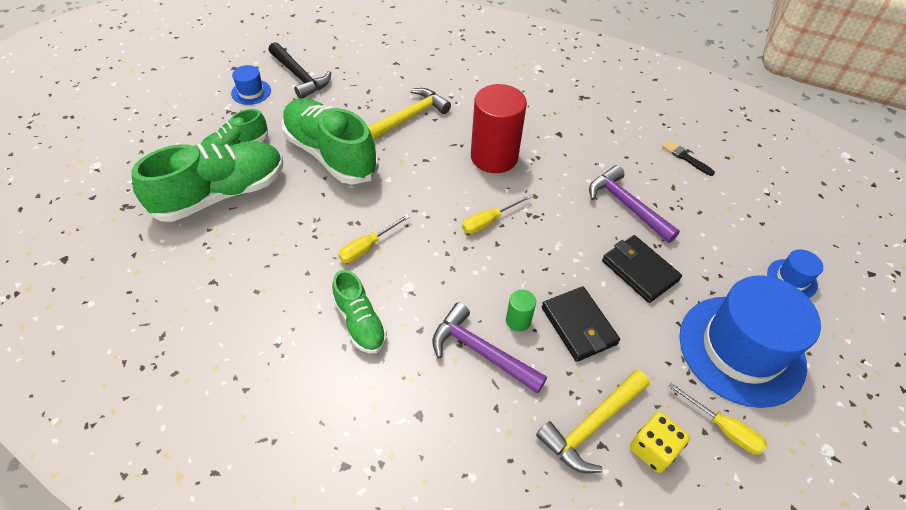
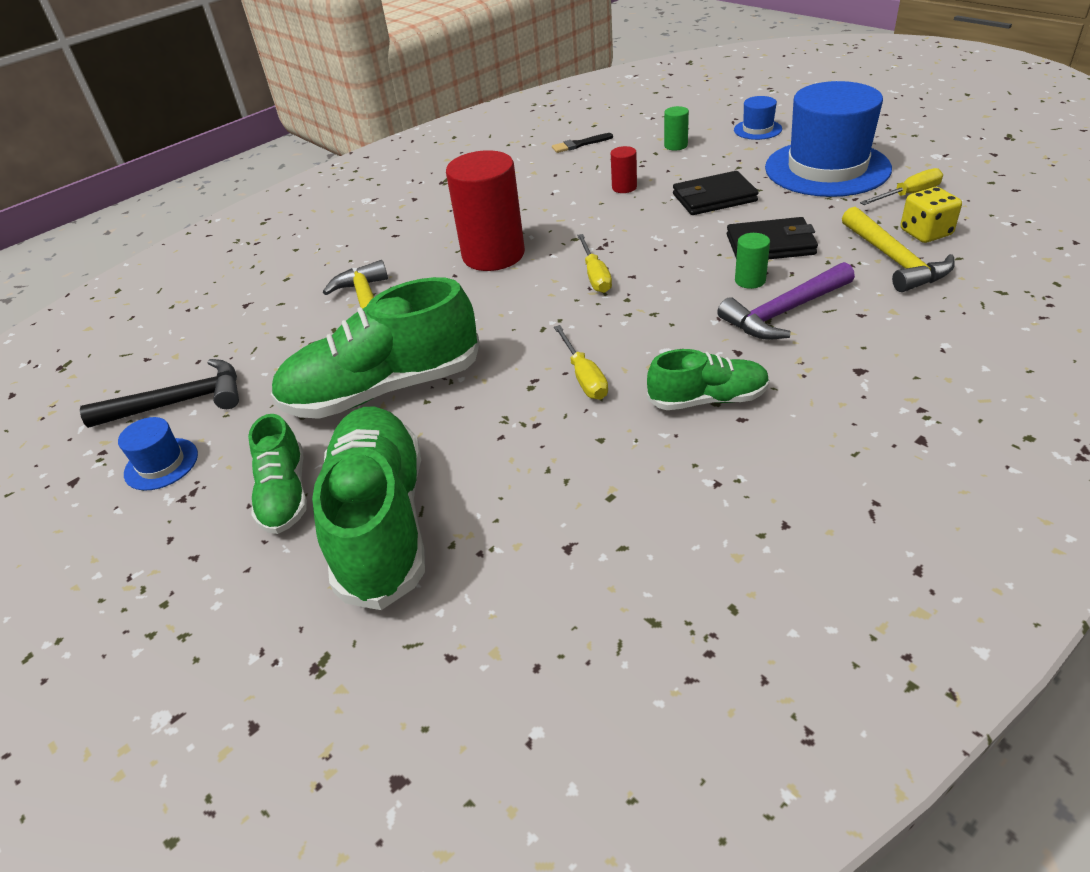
camera: 60 degrees left, 10 degrees down
purple hammer [589,165,680,243] -> red cylinder [611,146,637,193]
none -> green cylinder [664,106,689,151]

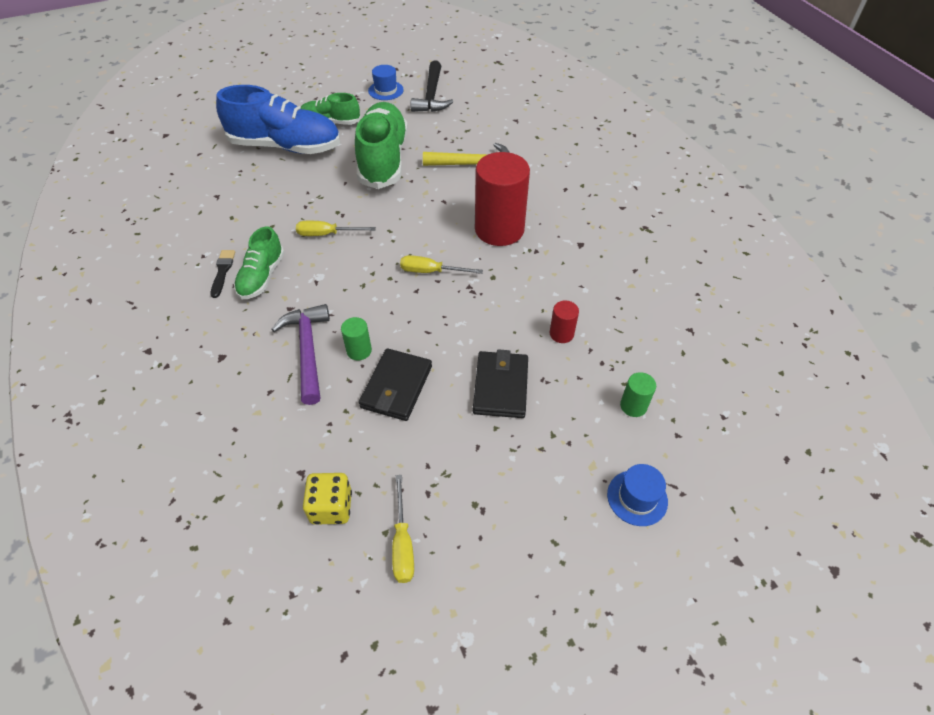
camera: 105 degrees right, 10 degrees up
green shoe [312,406,425,610] -> blue shoe [216,85,340,154]
black brush [552,133,613,153] -> black brush moved to [211,250,235,298]
blue hat [765,81,892,197] -> none
yellow hammer [842,207,955,292] -> none

